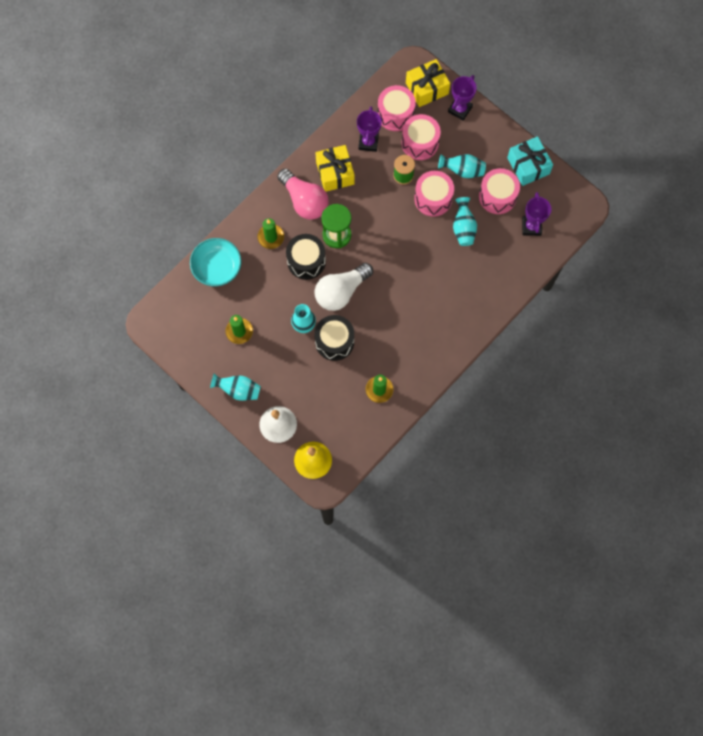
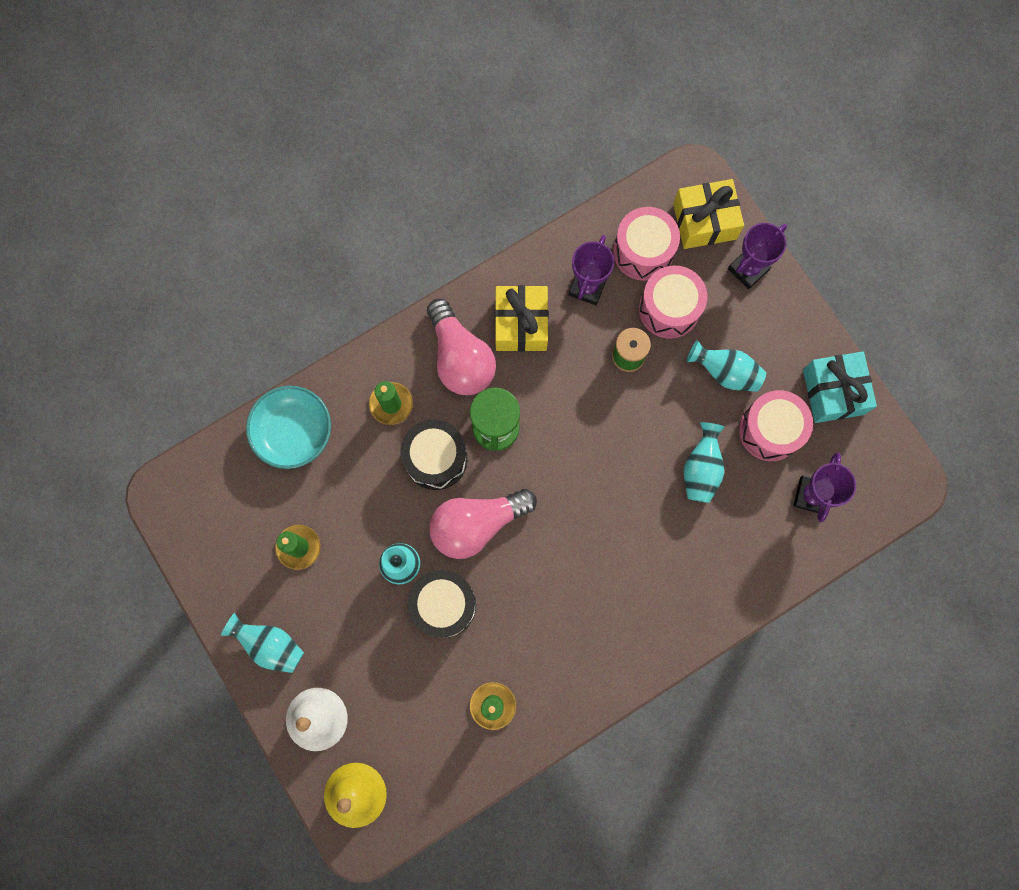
camera: 15 degrees right, 5 degrees up
white light bulb [315,263,373,311] -> pink light bulb [430,489,537,559]
pink drum [414,171,454,217] -> none

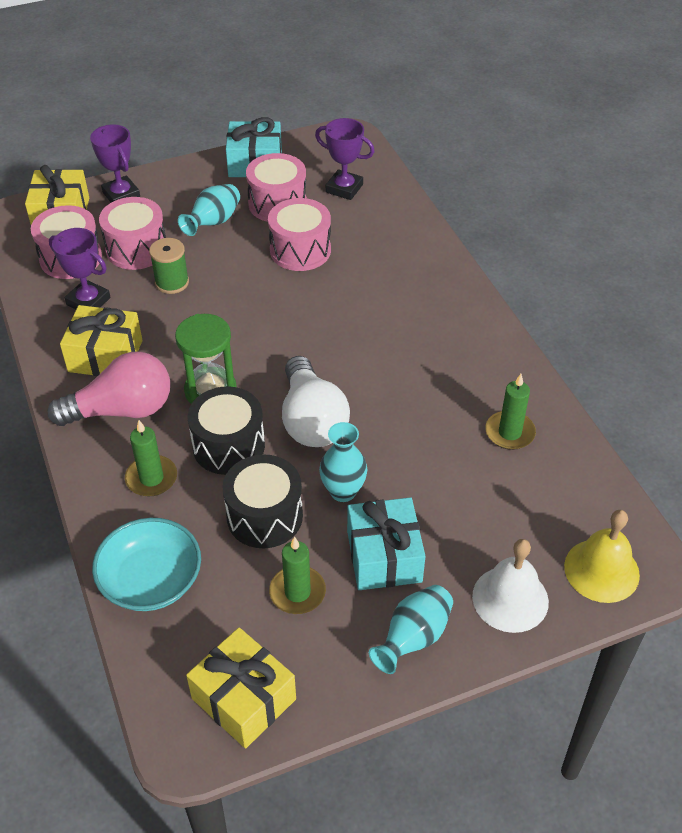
camera: 80 degrees left, 30 degrees down
black drum [408,570,476,638] -> black drum moved to [222,454,303,548]
pink light bulb [430,489,537,559] -> white light bulb [282,356,350,447]
turquoise vase [684,422,725,503] -> pink drum [268,198,331,271]
none -> yellow gift [186,627,296,748]
none -> turquoise gift [347,497,425,590]

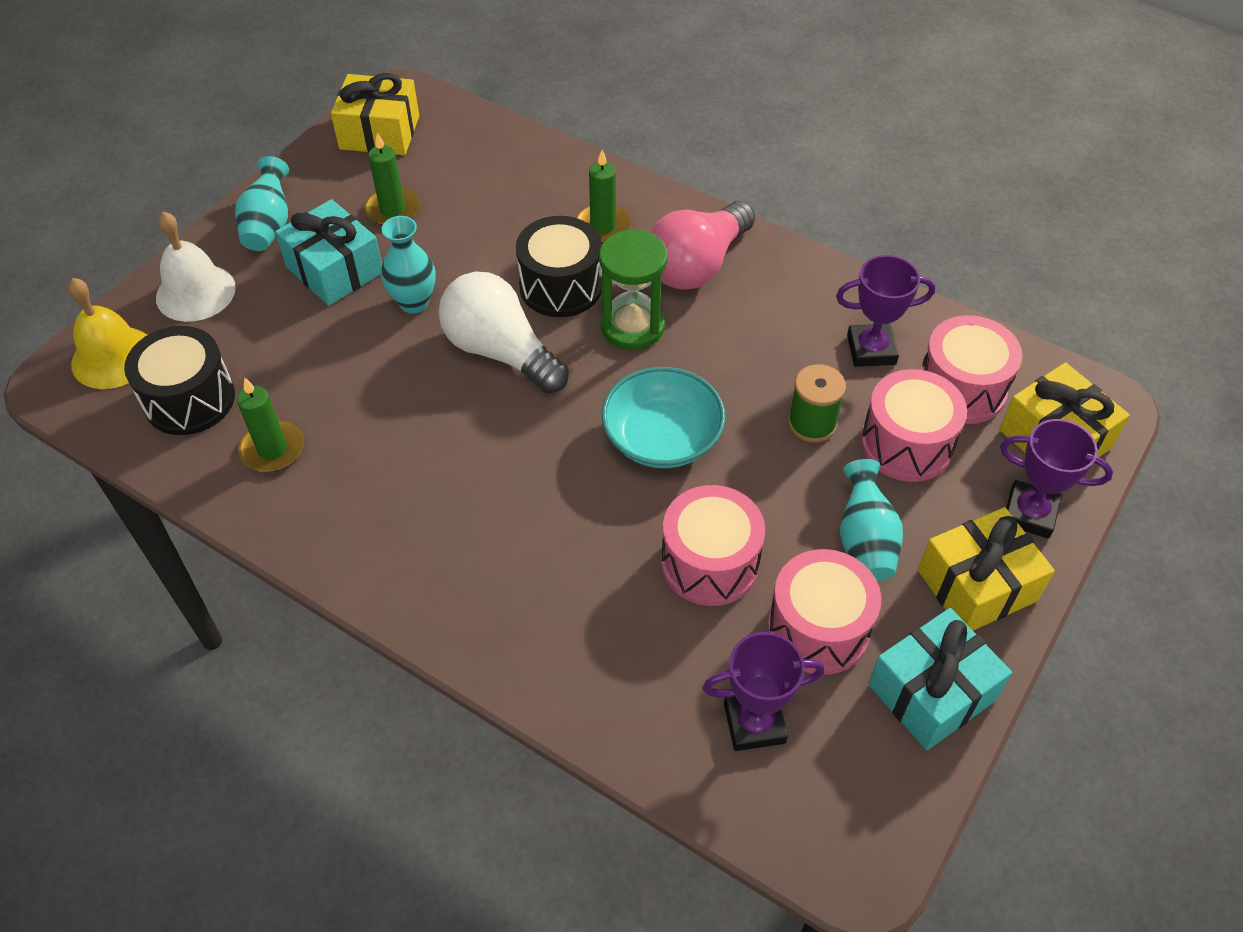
camera: 145 degrees right, 5 degrees up
yellow gift [60,305,142,376] -> yellow gift moved to [918,507,1055,630]
turquoise bowl [92,518,201,611] -> turquoise bowl moved to [601,367,725,468]
black drum [222,454,303,548] -> black drum moved to [124,326,235,435]

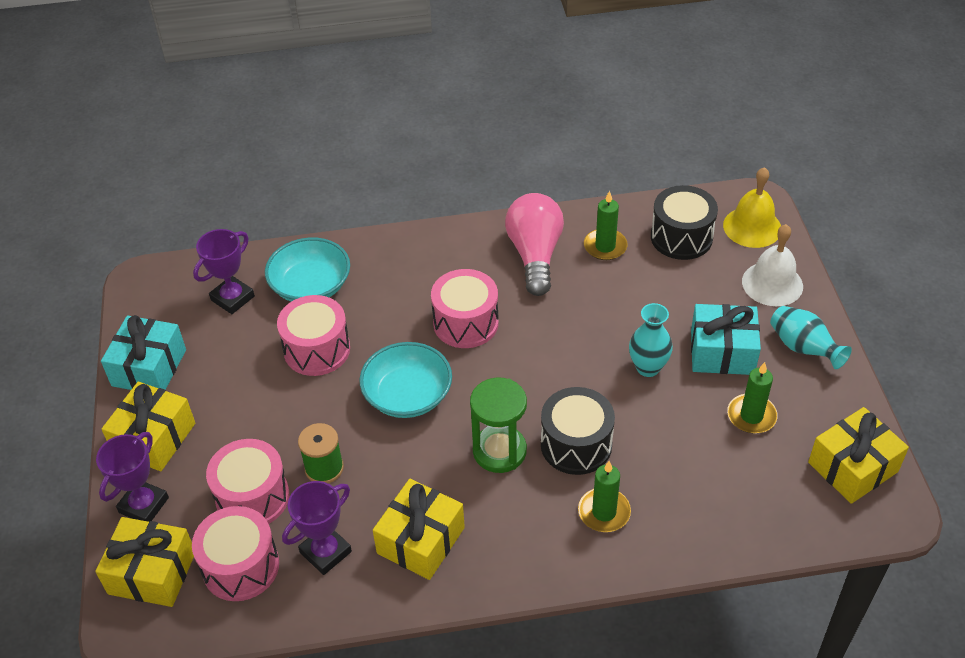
camera: 140 degrees right, 5 degrees down
white light bulb [439,271,569,393] -> none
pink light bulb [650,201,755,290] -> pink light bulb moved to [505,193,564,296]
pink drum [768,549,881,675] -> pink drum moved to [431,269,499,348]
turquoise vase [840,459,903,581] -> none
purple trophy [1000,419,1113,539] -> purple trophy turned 45 degrees counterclockwise [96,432,169,522]
none -> turquoise bowl [265,238,350,302]
none -> yellow gift [373,479,465,580]

